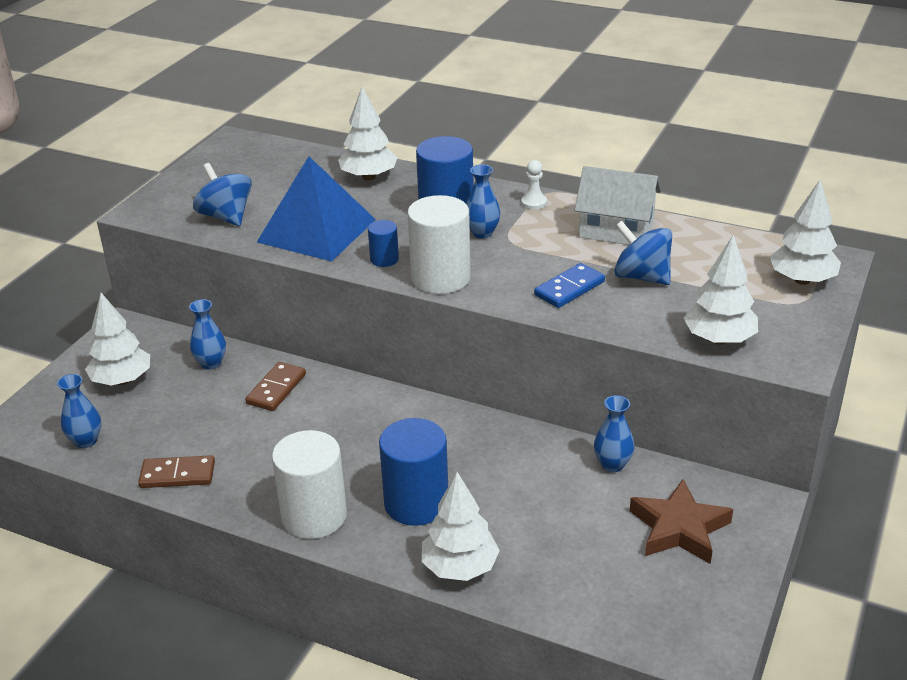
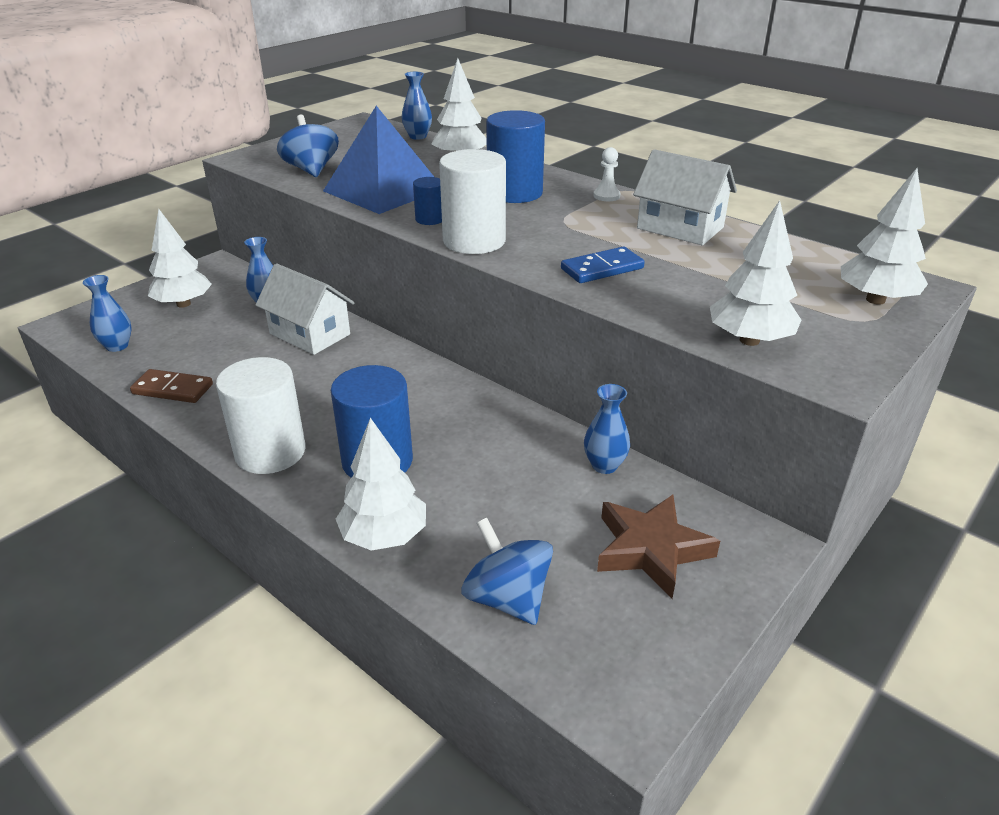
camera: 15 degrees right, 0 degrees up
brown domino [245,362,306,411] -> white house [255,263,355,355]
blue vase [466,164,500,239] -> blue vase moved to [401,72,432,140]
blue spinning top [614,221,672,285] -> blue spinning top moved to [462,518,553,625]

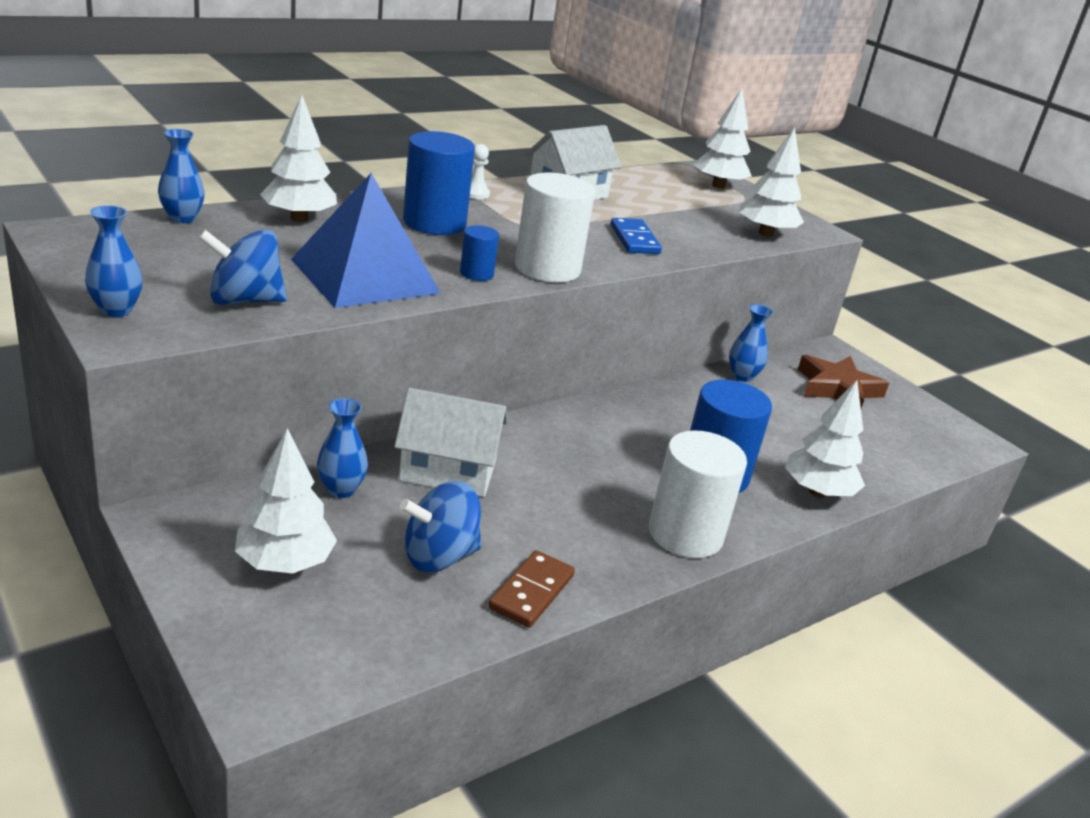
camera: 80 degrees left, 5 degrees down
blue vase [83,275,132,352] -> blue vase moved to [85,205,143,317]
white house [255,263,355,355] -> white house turned 45 degrees clockwise [394,388,507,497]
blue spinning top [462,518,553,625] -> blue spinning top moved to [400,481,482,572]

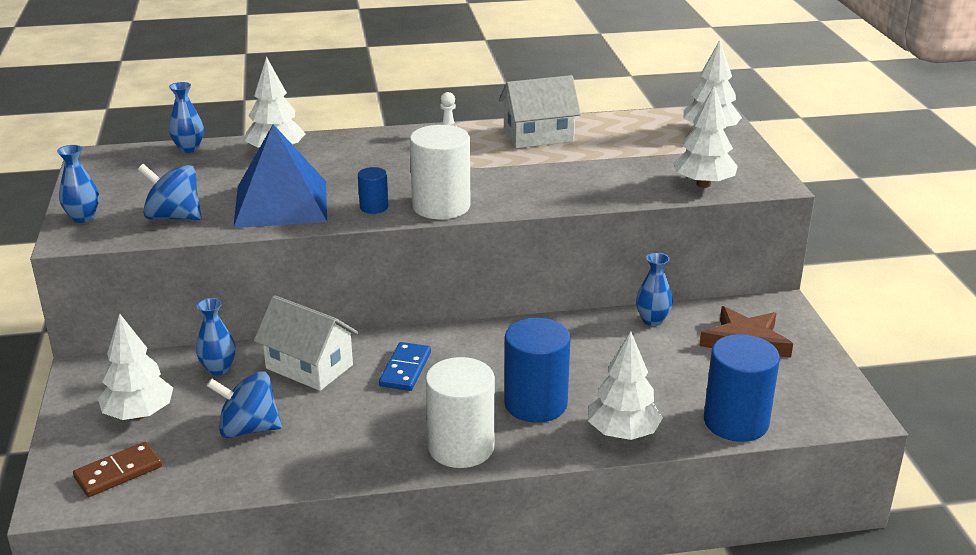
camera: 30 degrees right, 0 degrees up
blue cylinder [403,131,475,235] -> blue cylinder moved to [704,334,780,442]
brown domino [488,550,575,628] -> brown domino moved to [73,442,162,497]
blue domino [611,218,662,254] -> blue domino moved to [379,342,431,391]

